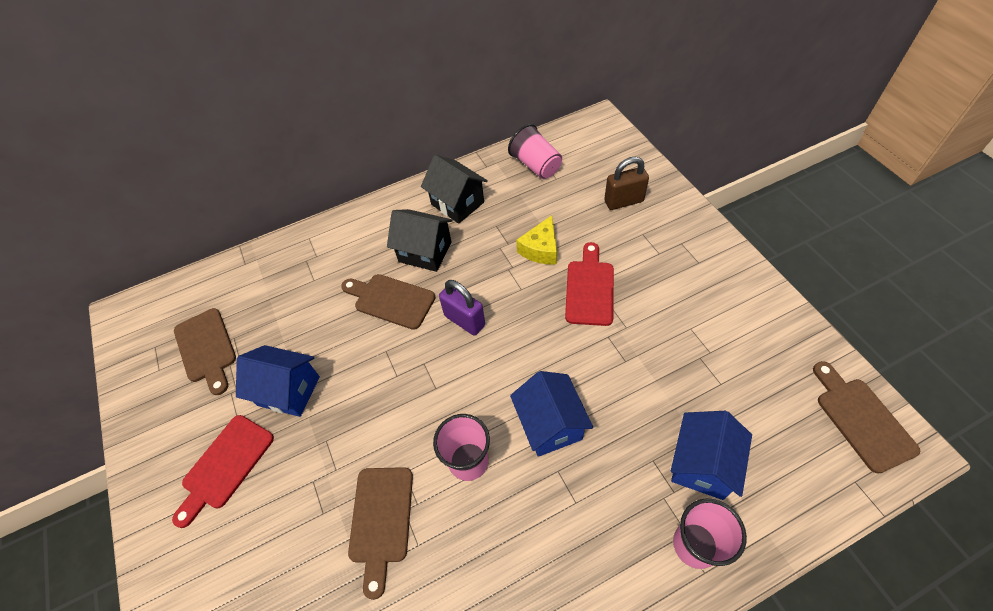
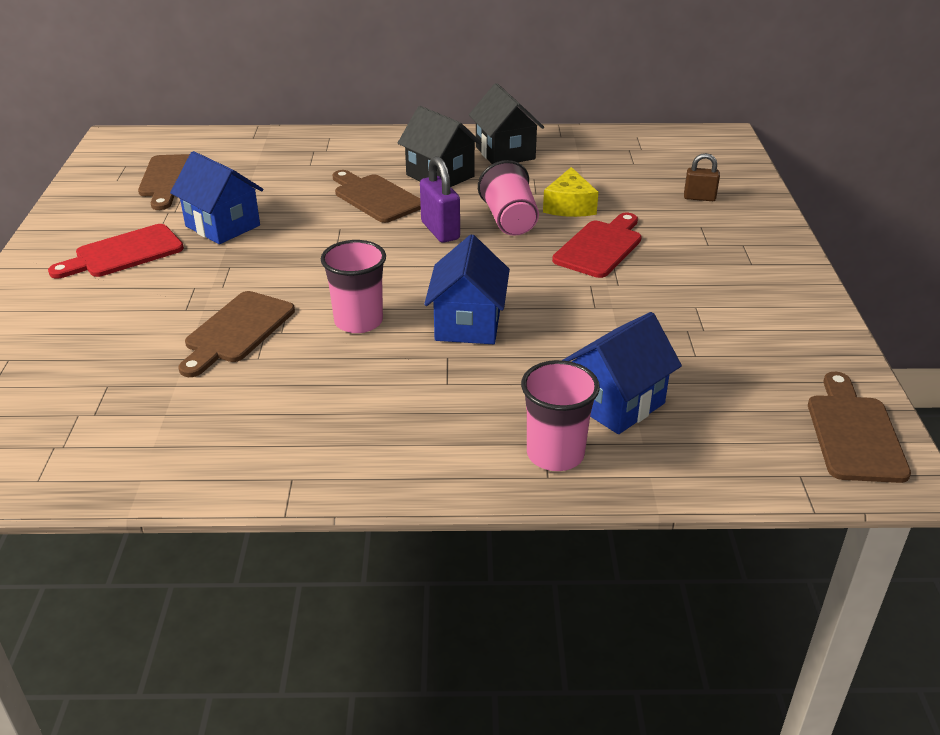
camera: 20 degrees right, 20 degrees down
pink cup [508,124,562,179] -> pink cup moved to [478,160,539,236]
yellow cheese [516,215,557,264] -> yellow cheese turned 45 degrees counterclockwise [543,167,598,217]
brown padlock [604,157,649,210] -> brown padlock [684,153,720,201], size x0.64

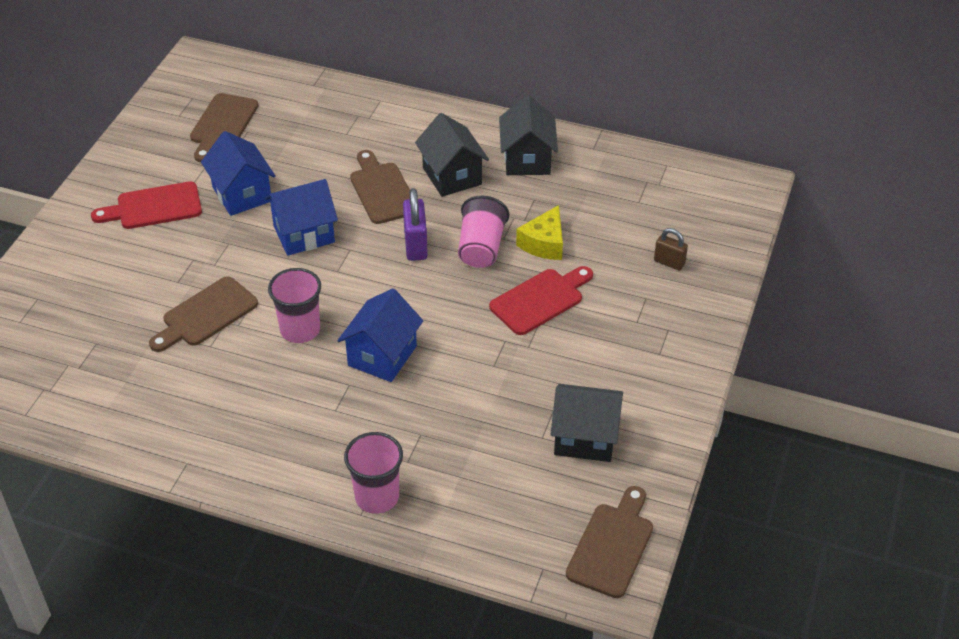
camera: 20 degrees right, 10 degrees up
blue house [563,312,682,434] -> blue house moved to [265,179,338,256]
none -> black house [551,384,623,462]

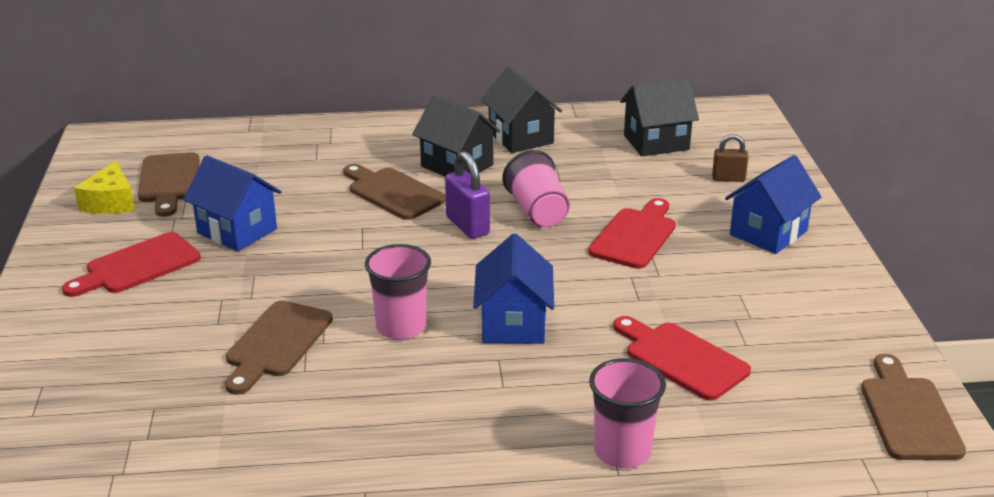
camera: 25 degrees left, 15 degrees down
blue house [265,179,338,256] -> blue house moved to [725,155,821,254]
yellow cheese [516,205,563,260] -> yellow cheese moved to [74,161,135,214]
black house [551,384,623,462] -> black house moved to [620,78,699,156]
none -> red cutting board [613,316,751,401]

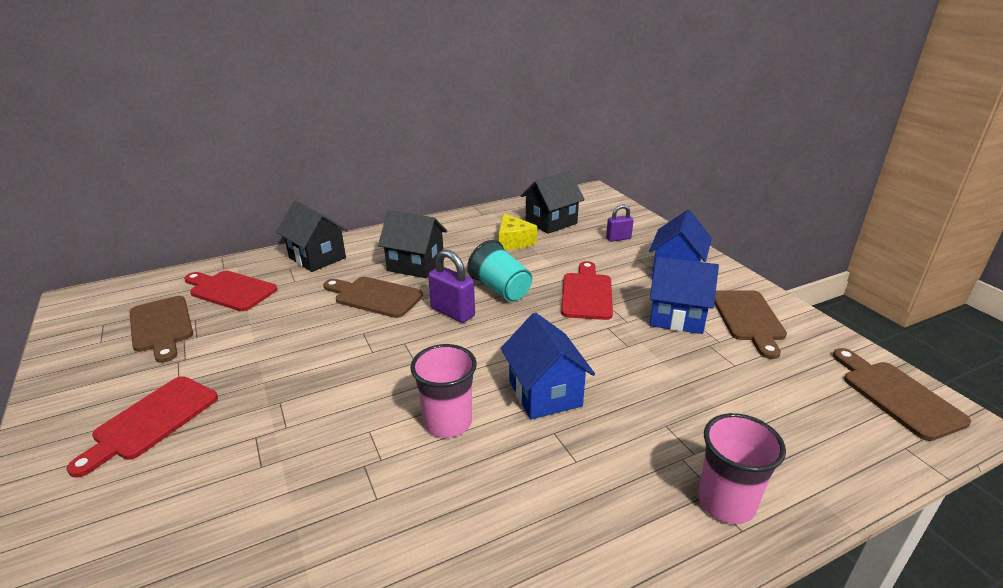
camera: 20 degrees left, 0 degrees up
yellow cheese [74,161,135,214] -> yellow cheese moved to [499,213,537,250]
blue house [183,155,282,251] -> blue house moved to [650,257,719,334]
brown cutting board [225,301,333,395] -> brown cutting board moved to [714,290,787,359]
black house [481,67,562,153] -> black house moved to [277,201,348,272]
pink cup [502,150,570,228] -> turquoise cup [467,240,532,302]
red cutting board [613,316,751,401] -> red cutting board moved to [184,271,277,311]
brown padlock [712,134,748,182] -> purple padlock [606,204,634,242]

